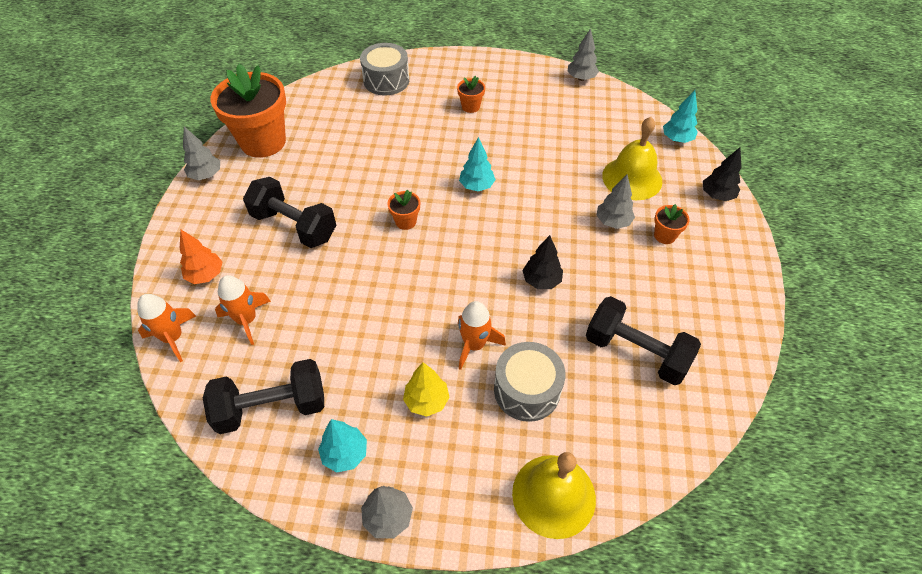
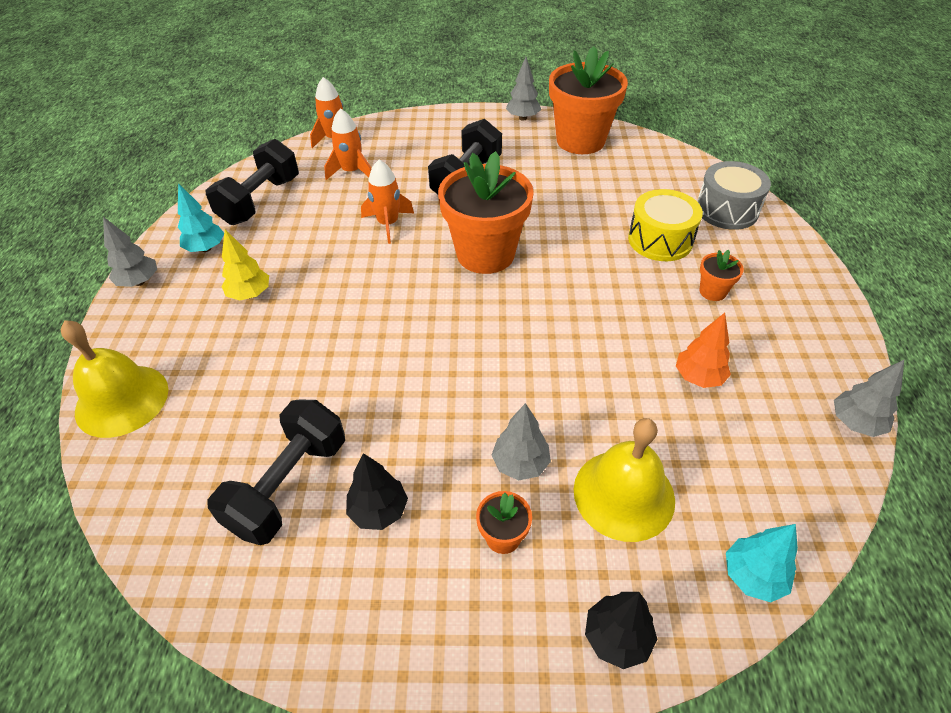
camera: 85 degrees right, 5 degrees down
orange tree [180,229,223,284] -> orange tree moved to [676,313,731,388]
black dumbbell [203,359,324,434] -> black dumbbell turned 45 degrees clockwise [206,139,299,225]
orange flower pot [387,190,420,230] -> orange flower pot [438,151,534,274], size x2.34
orange rocket [458,301,506,370] -> orange rocket moved to [361,160,414,244]
turquoise tree [459,137,496,191] -> none
grey drum [494,342,566,422] -> none
black tree [522,235,563,289] -> black tree moved to [346,453,408,530]
none -> yellow drum [628,189,703,261]

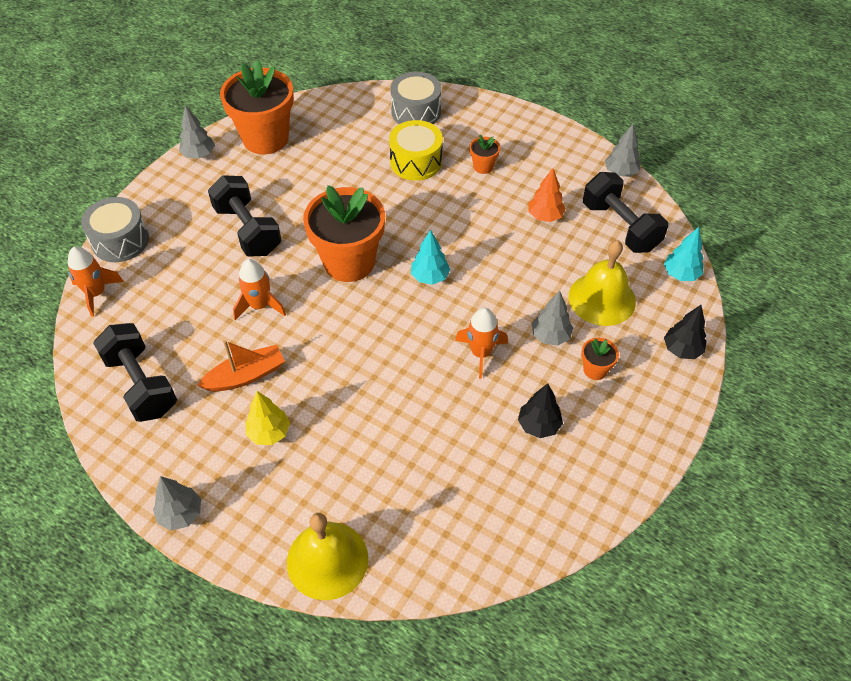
camera: 60 degrees left, 5 degrees up
turquoise tree [178,183,224,252] -> turquoise tree moved to [411,230,450,285]
black dumbbell [207,400,345,545] -> black dumbbell moved to [583,172,668,253]
orange rocket [324,108,371,180] -> orange rocket moved to [455,308,508,379]
none -> grey drum [81,197,149,262]
none -> orange boat [197,340,285,392]

